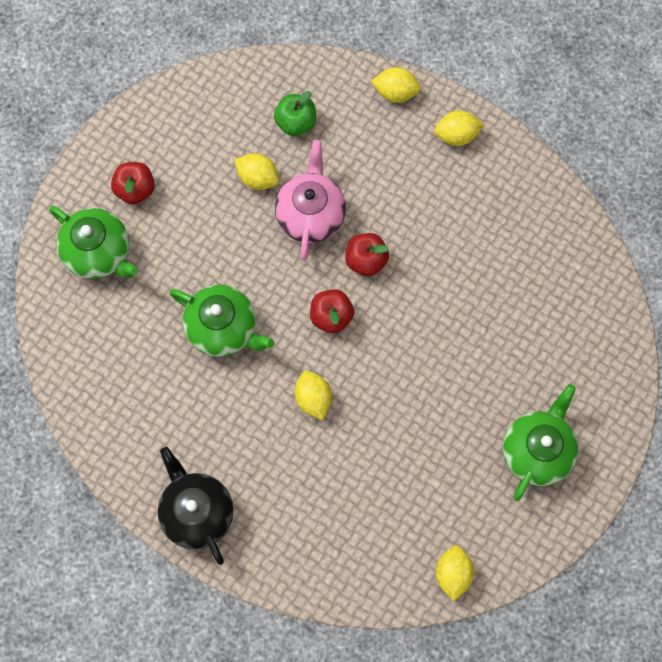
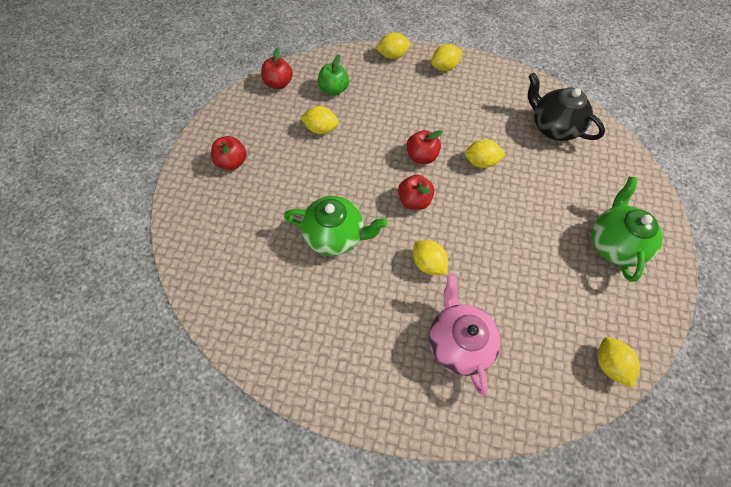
camera: 20 degrees left, 10 degrees down
green teapot [49,206,138,279] -> none
black teapot [158,447,234,565] -> black teapot moved to [528,73,605,141]
pink teapot [275,140,346,261] -> pink teapot moved to [429,274,501,396]
none -> red apple [261,47,293,89]
none -> yellow lemon [465,139,505,168]

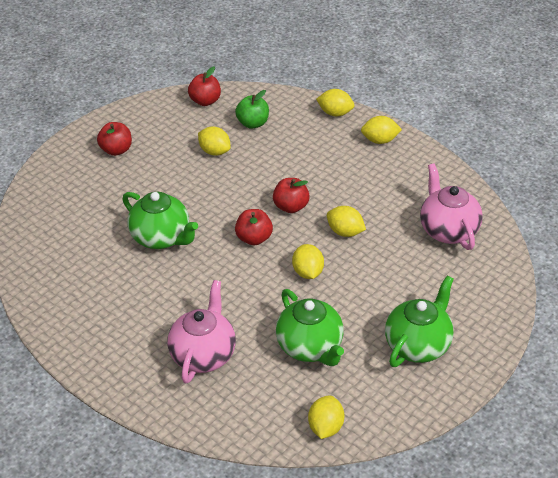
camera: 30 degrees right, 20 degrees down
yellow lemon [413,240,448,275] -> yellow lemon moved to [292,244,324,279]
black teapot [528,73,605,141] -> pink teapot [420,163,483,250]
none -> green teapot [276,289,344,366]

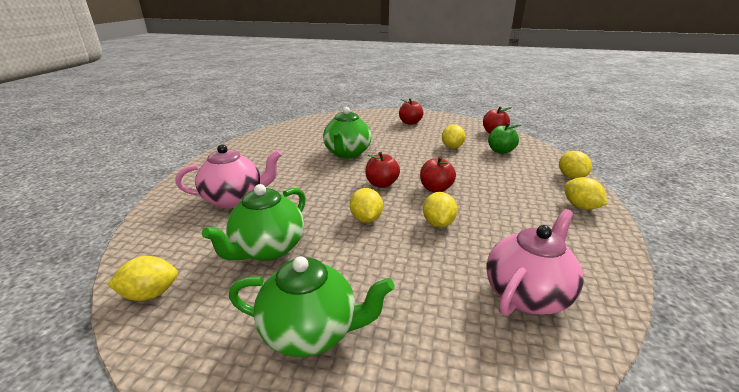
camera: 60 degrees right, 15 degrees down
yellow lemon [292,244,324,279] -> yellow lemon turned 60 degrees counterclockwise [350,188,383,223]

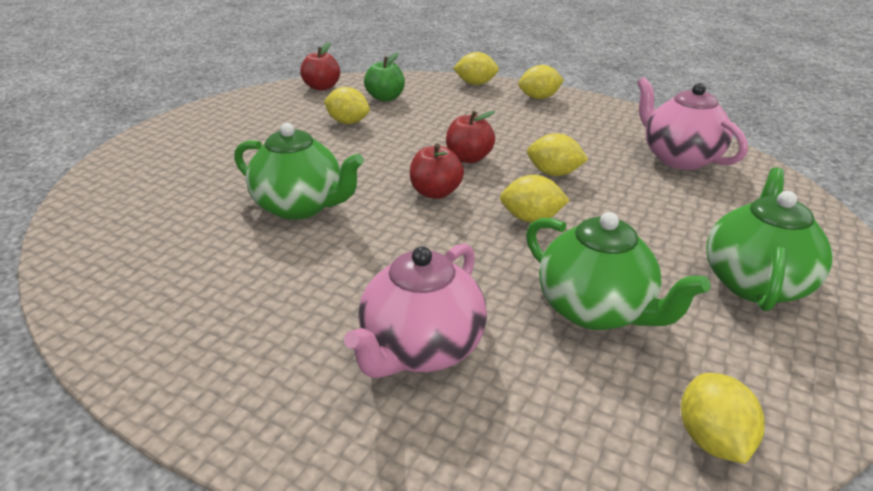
camera: 75 degrees left, 5 degrees up
pink teapot [175,144,282,208] -> pink teapot turned 150 degrees counterclockwise [344,244,487,378]
red apple [399,98,423,125] -> none

